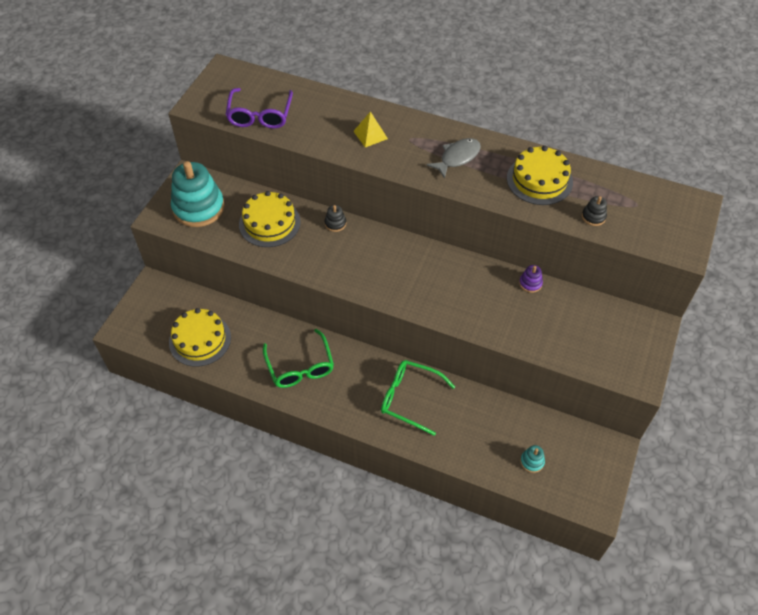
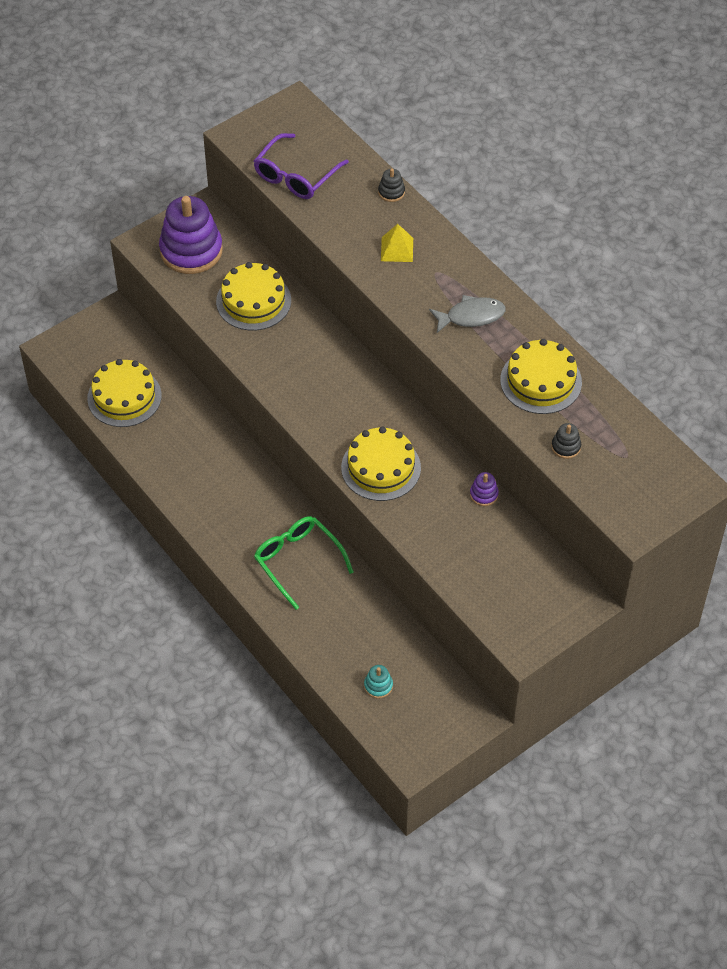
camera: 30 degrees right, 0 degrees up
turquoise stacking toy [171,161,225,227] -> purple stacking toy [159,196,223,274]
green glasses [263,329,334,388] -> none
black stacking toy [325,205,346,232] -> black stacking toy moved to [378,168,405,202]
none -> yellow cake [341,426,421,501]

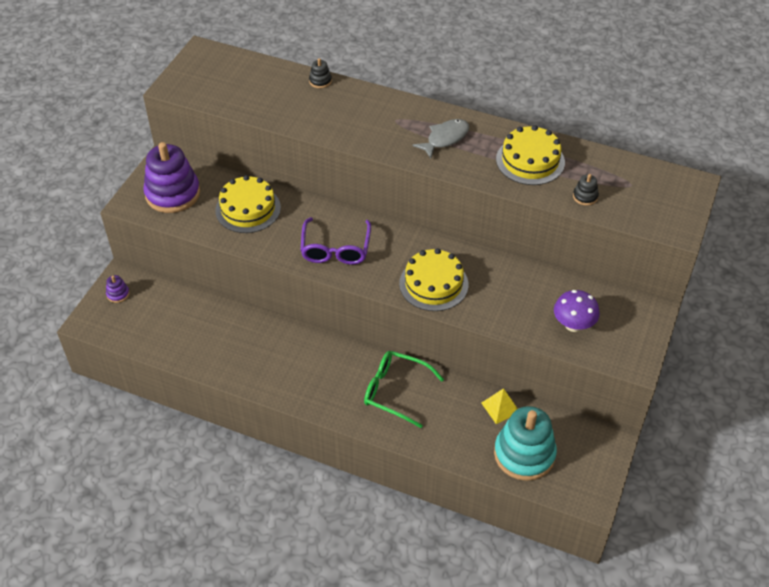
camera: 30 degrees left, 5 degrees down
yellow cake [87,359,162,427] -> none
purple glasses [254,133,349,199] -> purple glasses moved to [300,217,371,265]
turquoise stacking toy [364,665,393,699] -> turquoise stacking toy [494,406,557,481], size x2.40
yellow pyramid [381,224,413,262] -> yellow pyramid moved to [481,388,518,424]
purple stacking toy [470,472,499,506] -> purple stacking toy moved to [106,275,130,303]
none -> purple mushroom [554,290,600,332]

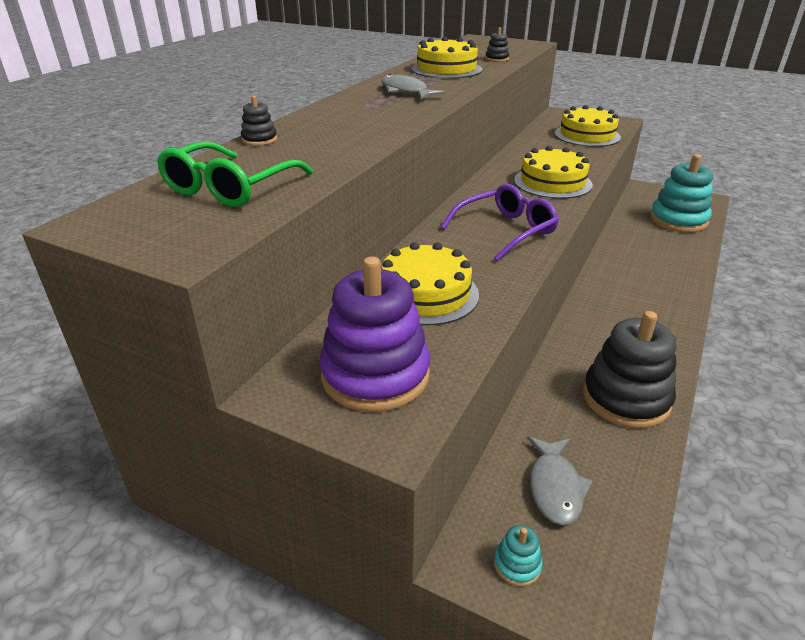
camera: 85 degrees left, 15 degrees down
purple stacking toy [106,275,130,303] -> turquoise stacking toy [494,525,542,586]
purple glasses [300,217,371,265] -> purple glasses turned 45 degrees counterclockwise [441,184,559,261]
green glasses [364,351,444,428] -> green glasses moved to [157,141,313,207]
yellow pyramid [481,388,518,424] -> none
purple mushroom [554,290,600,332] -> yellow cake [555,105,621,147]
none -> grey fish [527,436,593,525]
none -> black stacking toy [583,311,677,429]

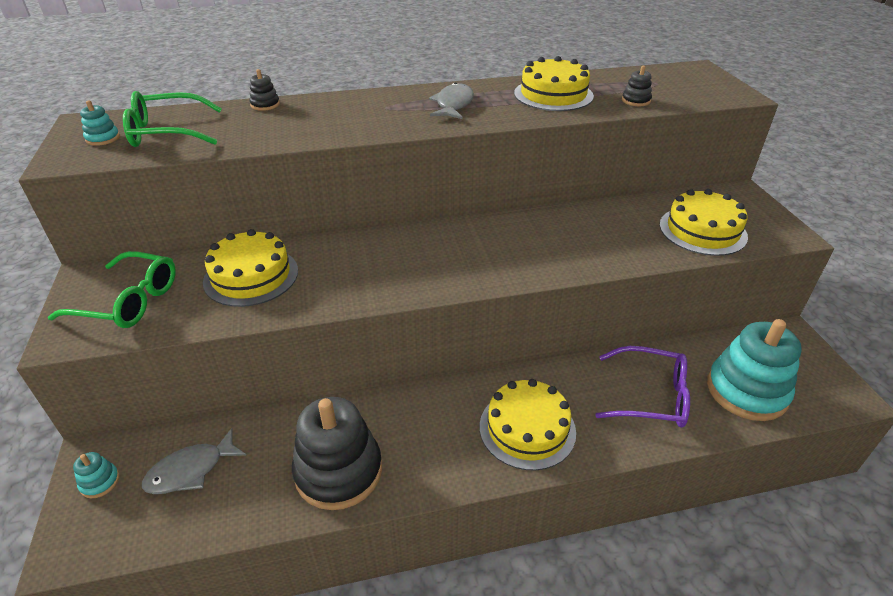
camera: 50 degrees right, 5 degrees up
purple stacking toy [319,257,430,412] -> green glasses [48,251,176,328]
purple glasses [441,184,559,261] -> purple glasses moved to [595,346,690,428]
yellow cake [514,146,593,199] -> yellow cake moved to [480,379,576,470]
none -> turquoise stacking toy [80,100,120,146]

